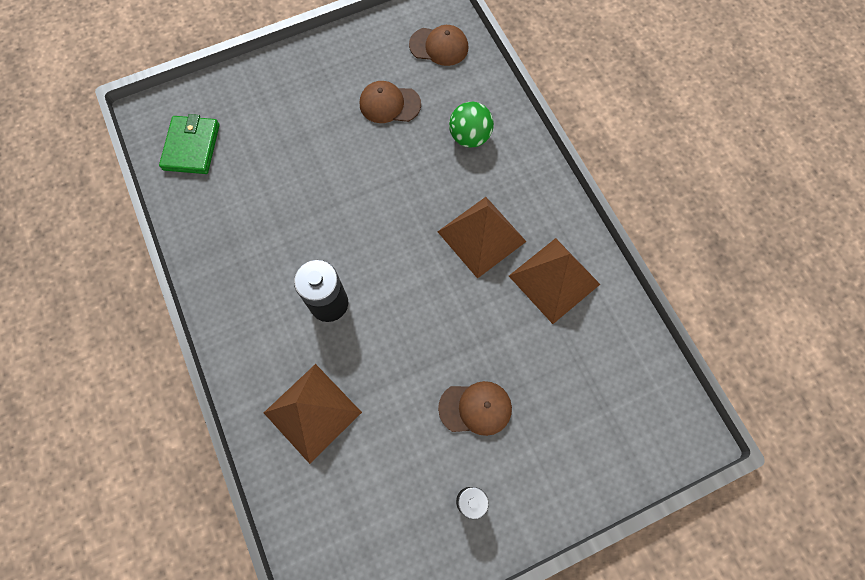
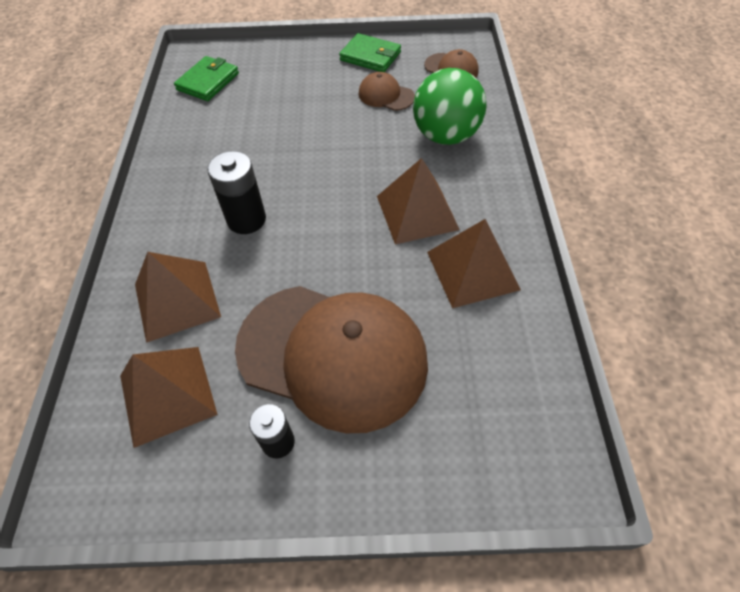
camera: 25 degrees right, 15 degrees down
brown cap [438,381,512,436] -> brown cap [235,286,428,433], size x2.36
green ball [449,102,494,148] -> green ball [413,68,487,145], size x1.62
none -> brown pyramid [120,347,218,448]
none -> green wallet [339,33,401,72]

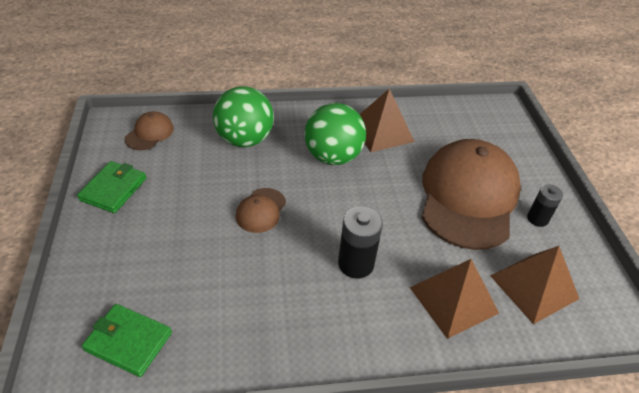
camera: 100 degrees left, 10 degrees down
brown cap [358,72,415,111] -> brown cap moved to [236,188,286,233]
brown pyramid [377,158,460,245] -> green ball [304,103,366,165]

